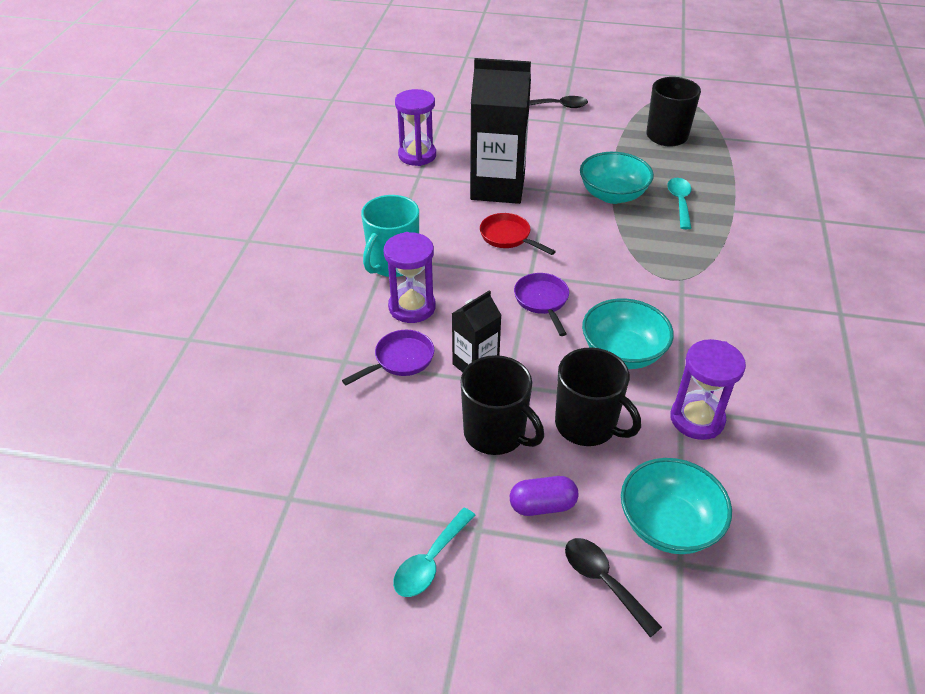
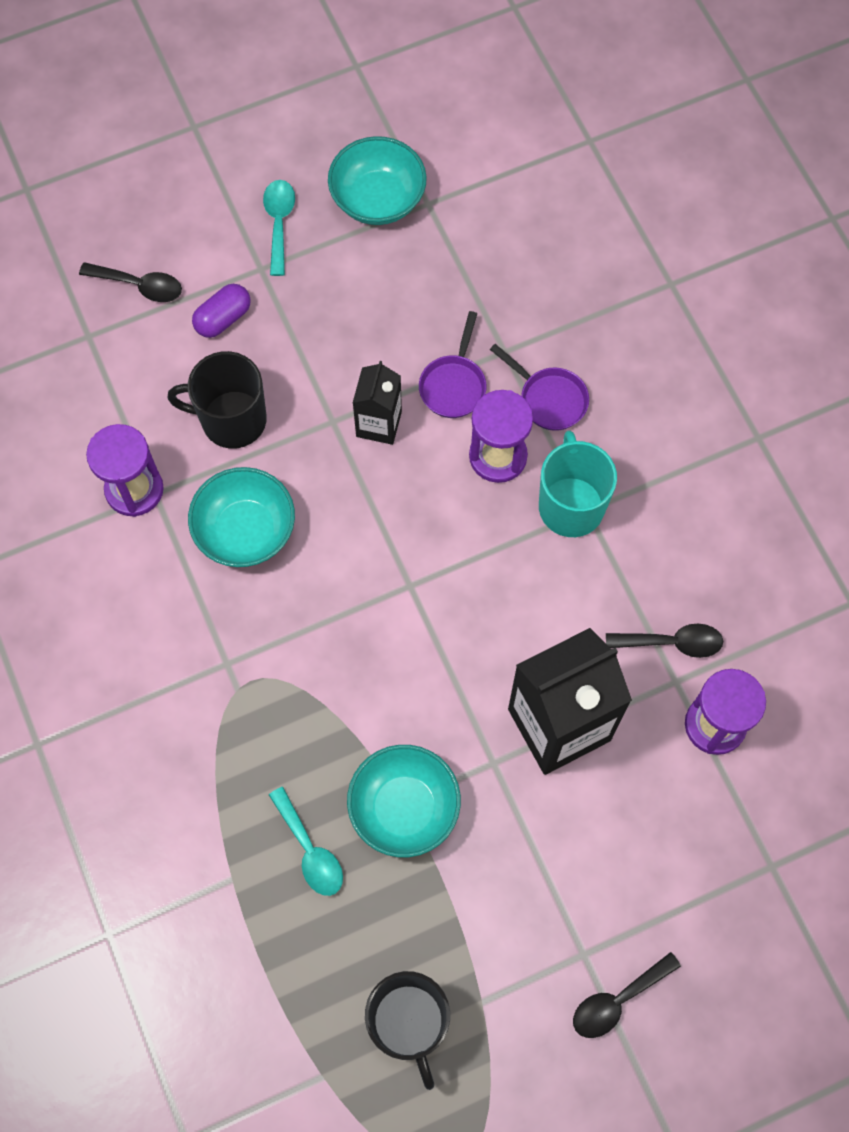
camera: 145 degrees right, 25 degrees up
black mug [460,355,544,455] -> none
red pan [480,213,556,255] -> none
purple pan [514,273,569,336] -> purple pan moved to [490,344,589,431]
turquoise bowl [621,458,732,554] -> turquoise bowl moved to [328,136,427,225]
none -> black spoon [606,624,723,658]

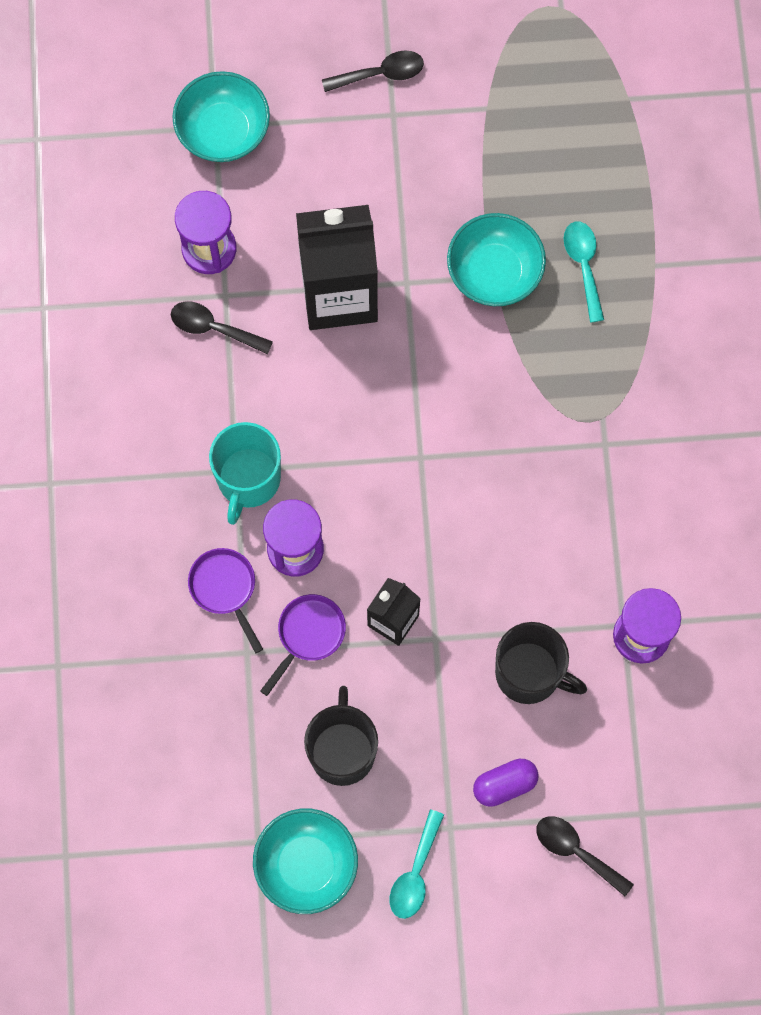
camera: 160 degrees left, 5 degrees up
turquoise bowl [188,467,295,567] -> turquoise bowl moved to [172,71,270,162]
black mug [365,971,450,1090] -> black mug moved to [304,686,378,786]

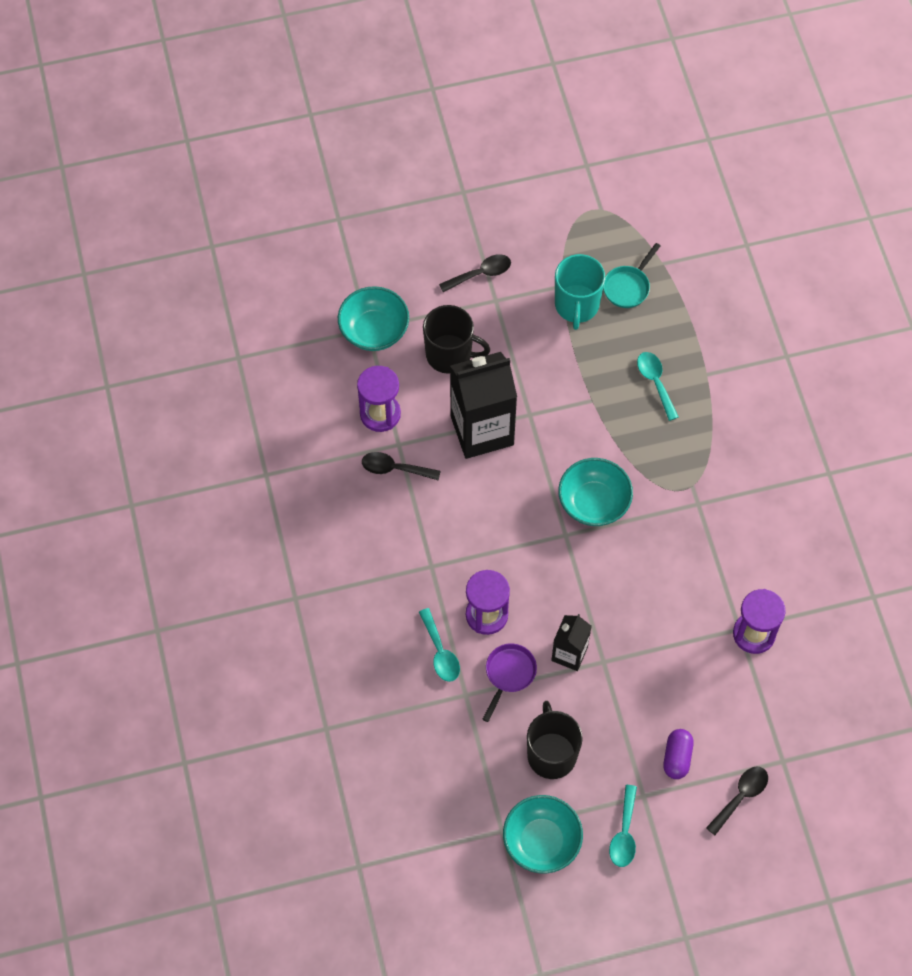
camera: 10 degrees left, 10 degrees down
purple pan [188,548,263,653] -> turquoise spoon [419,608,460,682]
turquoise mug [209,422,281,525] -> turquoise mug moved to [555,254,605,330]
turquoise bowl [447,213,546,306] -> turquoise bowl moved to [558,458,633,526]
purple capsule [473,759,538,807] -> purple capsule turned 45 degrees counterclockwise [663,729,694,779]
black mug [495,622,587,704] -> black mug moved to [423,305,490,374]
black spoon [536,816,634,896] -> black spoon turned 105 degrees clockwise [706,767,768,835]
none -> turquoise pan [603,243,661,308]

